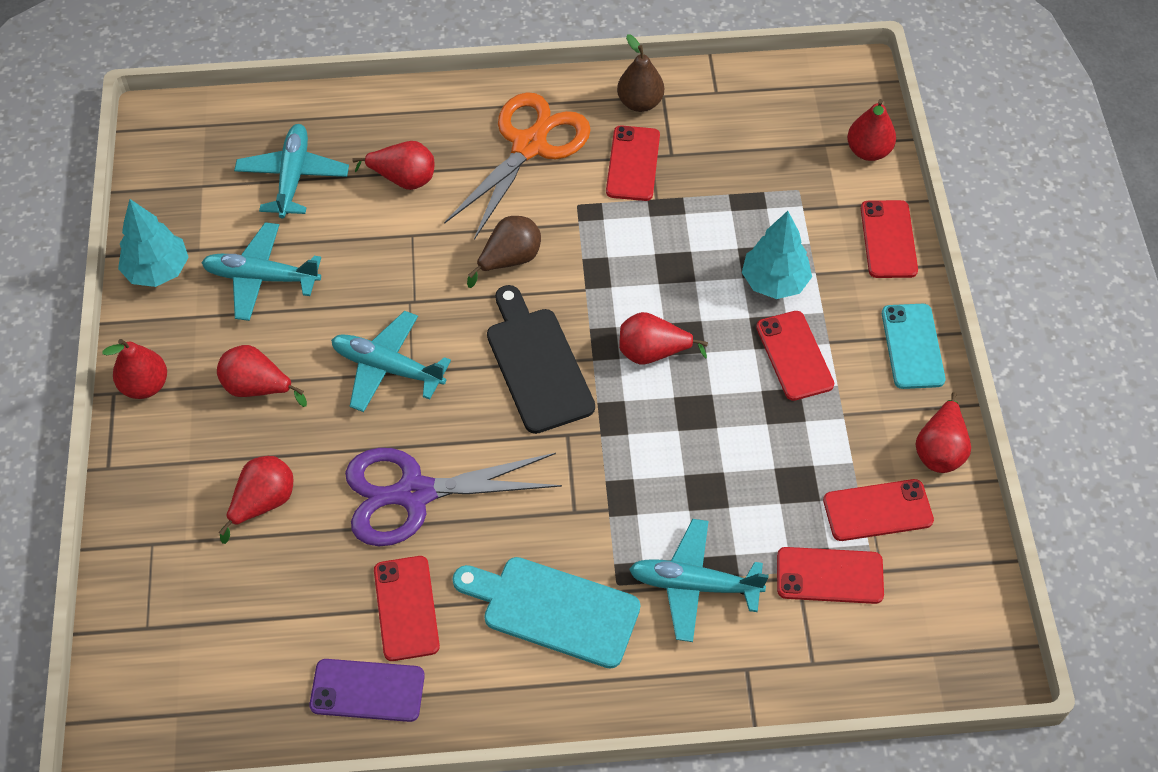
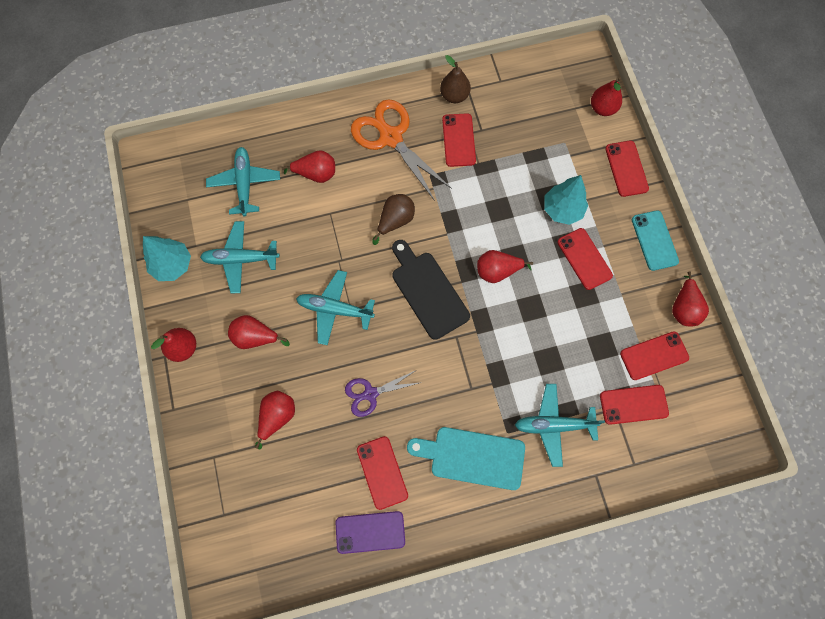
camera: 10 degrees left, 15 degrees up
purple scissors [345,448,562,546] -> purple scissors [345,371,422,417], size x0.56
orange scissors [444,92,591,240] -> orange scissors turned 60 degrees counterclockwise [351,99,452,201]

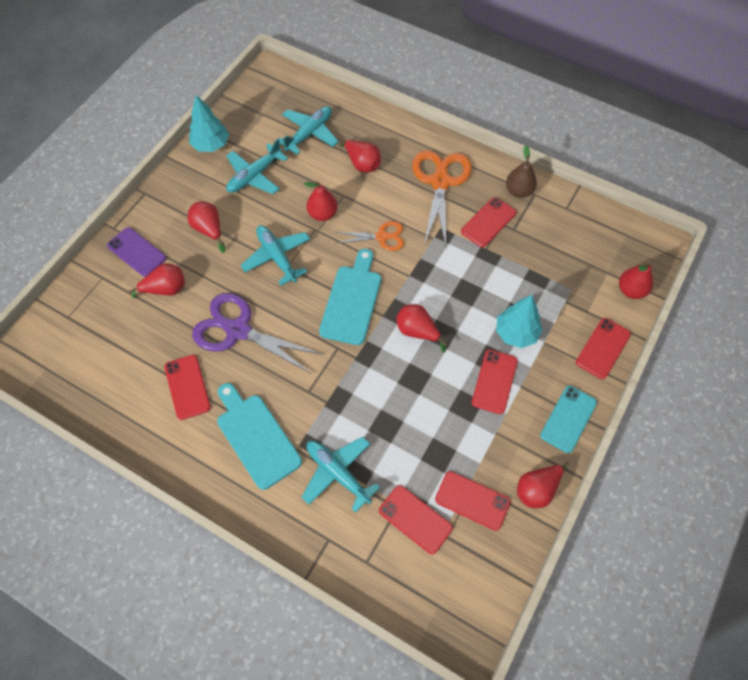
camera: 45 degrees right, 10 degrees down
red pear [151,328,196,362] -> red pear moved to [304,181,337,221]
turquoise plane [200,221,280,293] -> turquoise plane turned 90 degrees counterclockwise [226,139,288,194]
purple phone [335,511,405,554] -> purple phone moved to [107,227,167,277]
purple scissors [345,371,422,417] -> purple scissors [192,293,322,374], size x1.77
red phone [357,436,408,510] -> red phone turned 45 degrees counterclockwise [164,355,211,420]
brown pear [372,194,415,245] -> orange scissors [336,221,404,251]
black cutting board [392,240,470,340] -> turquoise cutting board [319,249,381,345]

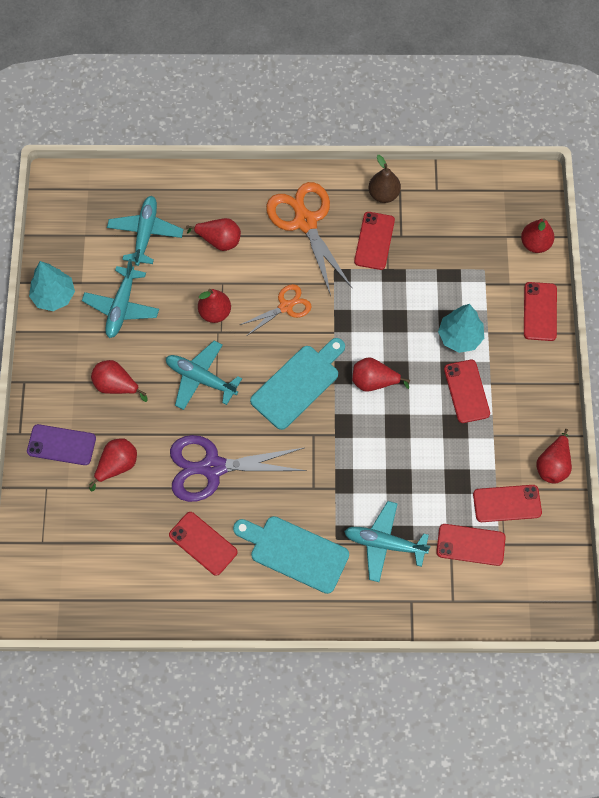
camera: 30 degrees left, 5 degrees up
turquoise cutting board [319,249,381,345] -> turquoise cutting board turned 60 degrees clockwise [250,338,345,430]
turquoise phone [540,386,597,453] -> none

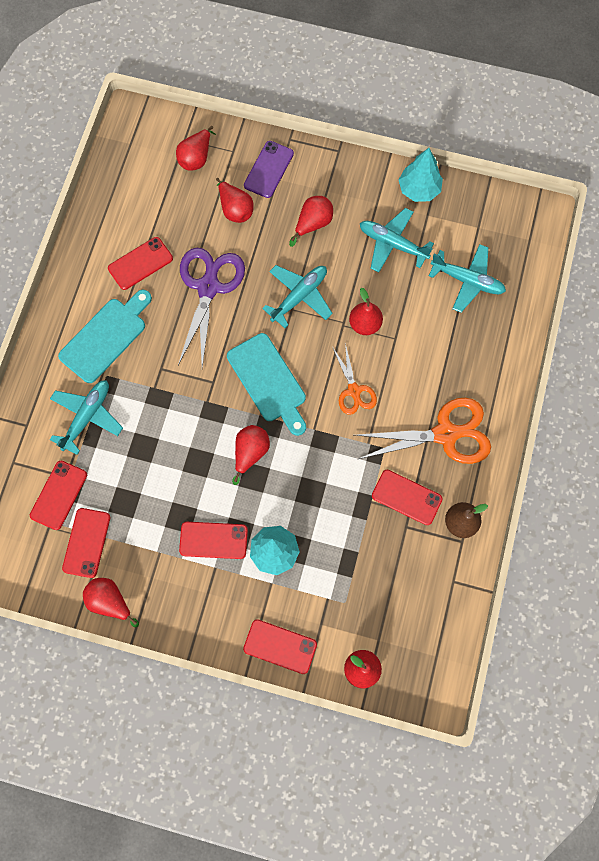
camera: 105 degrees right, 5 degrees up
red pear [186,218,241,251] -> red pear moved to [176,126,216,171]

